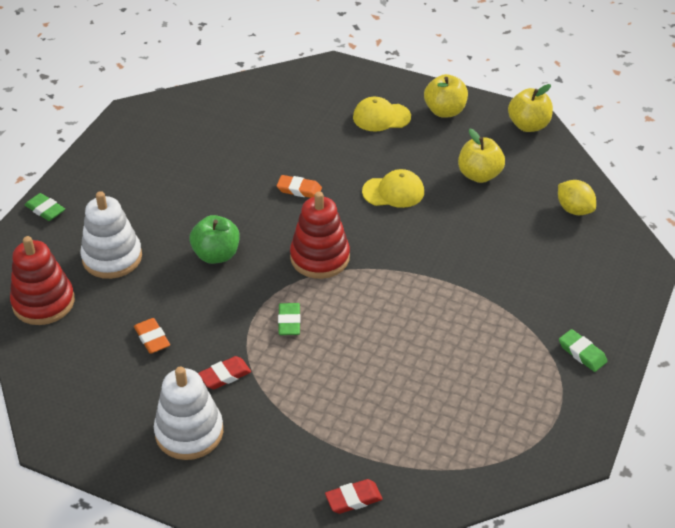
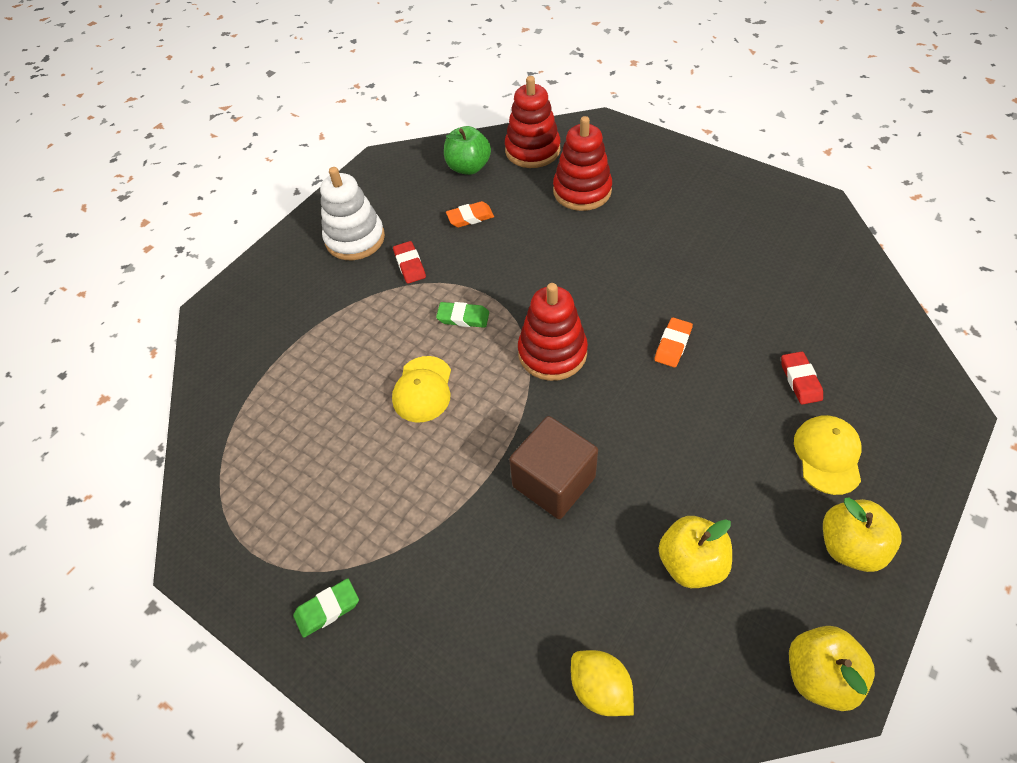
camera: 105 degrees right, 10 degrees up
green eraser [25,193,65,221] -> none
white stacking toy [80,191,142,279] -> red stacking toy [553,116,612,211]
green apple [190,215,239,264] -> green apple moved to [444,126,491,175]
red eraser [325,479,383,514] -> red eraser moved to [781,351,823,405]
yellow cap [362,169,424,208] -> yellow cap moved to [392,356,451,423]
yellow lemon [558,180,596,215] -> yellow lemon turned 75 degrees clockwise [571,650,634,716]
none -> brown cube [509,416,598,519]

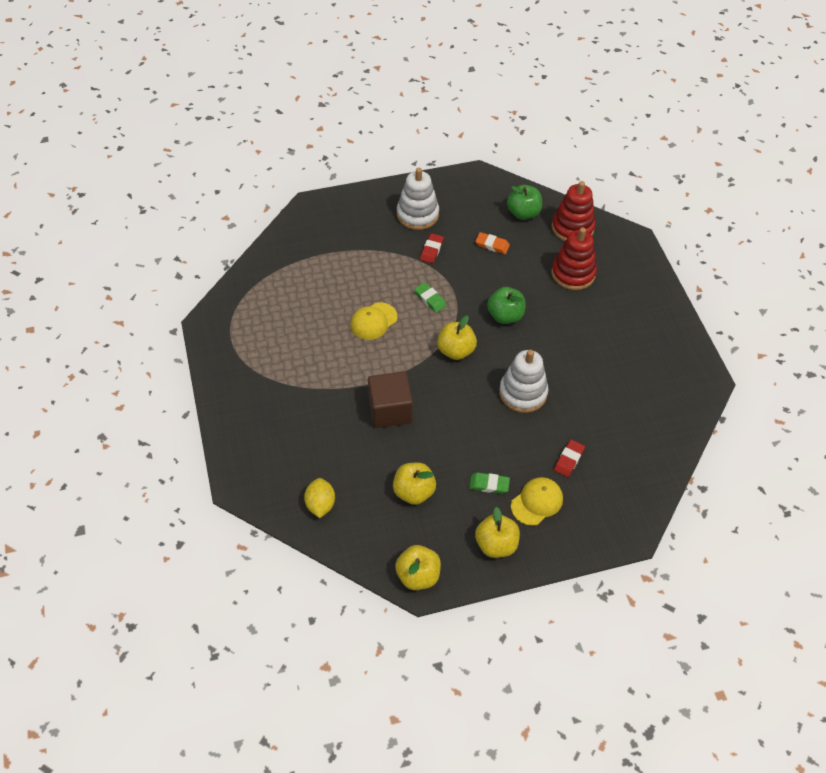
camera: 35 degrees right, 0 degrees up
green eraser [293,578,359,638] -> green eraser moved to [469,472,510,494]
red stacking toy [518,283,588,381] -> yellow apple [437,315,477,360]
orange eraser [654,318,693,367] -> white stacking toy [499,350,548,413]
none -> green apple [487,287,526,324]

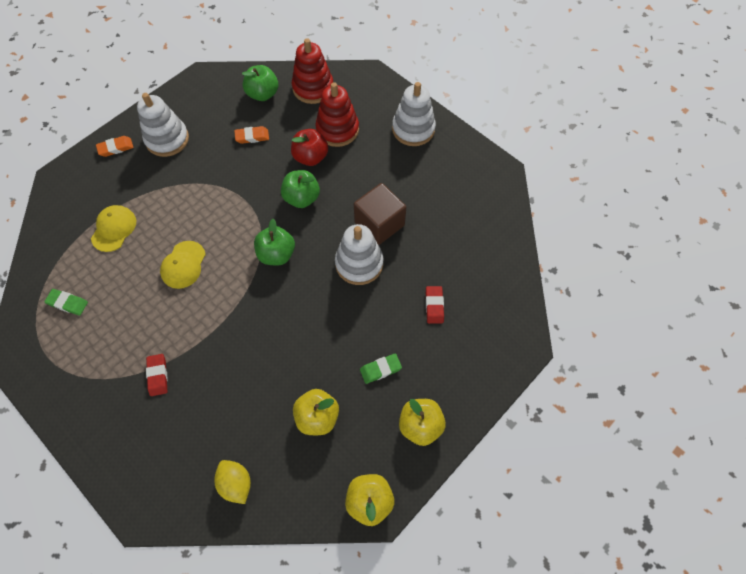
camera: 30 degrees left, 10 degrees up
brown cube [368,371,413,428] -> brown cube moved to [354,183,406,245]
green eraser [414,282,447,313] -> green eraser moved to [44,289,88,315]
red eraser [420,233,444,263] -> red eraser moved to [146,354,168,396]
yellow apple [437,315,477,360] -> green apple [254,219,295,266]
yellow cap [511,477,563,526] -> yellow cap moved to [91,205,136,252]
none -> orange eraser [96,136,134,157]
none -> red apple [291,129,328,166]
none -> white stacking toy [392,82,436,146]

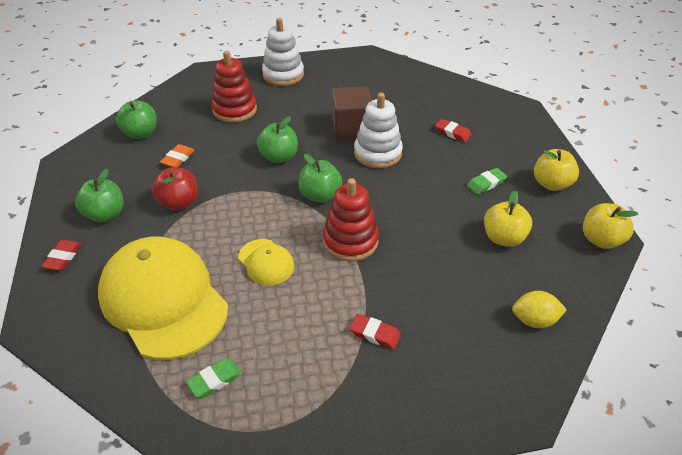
camera: 55 degrees left, 20 degrees down
yellow cap [91,205,136,252] -> yellow cap [98,237,228,360], size x2.21
orange eraser [96,136,134,157] -> red eraser [41,240,82,271]
white stacking toy [137,93,189,157] -> green apple [75,169,124,222]
red apple [291,129,328,166] -> red apple moved to [152,167,198,210]
red stacking toy [292,38,333,104] -> red stacking toy moved to [323,178,379,261]
green eraser [360,353,402,384] -> green eraser turned 45 degrees clockwise [467,168,507,195]

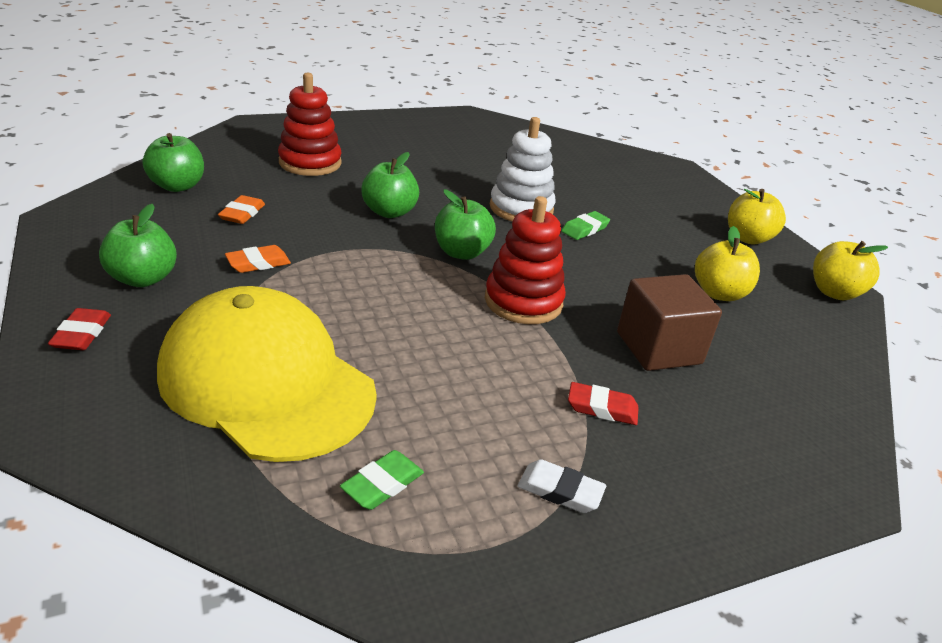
camera: 15 degrees left, 10 degrees down
red apple [152,167,198,210] -> orange eraser [225,245,291,273]
yellow cap [238,239,294,286] -> none
white stacking toy [262,18,304,86] -> none
brown cube [332,86,372,139] -> brown cube moved to [617,274,722,371]
red eraser [435,119,472,142] -> none
green eraser [467,168,507,195] -> green eraser moved to [561,211,610,240]
yellow lemon [512,291,567,328] -> none
none -> white eraser [518,459,606,513]

